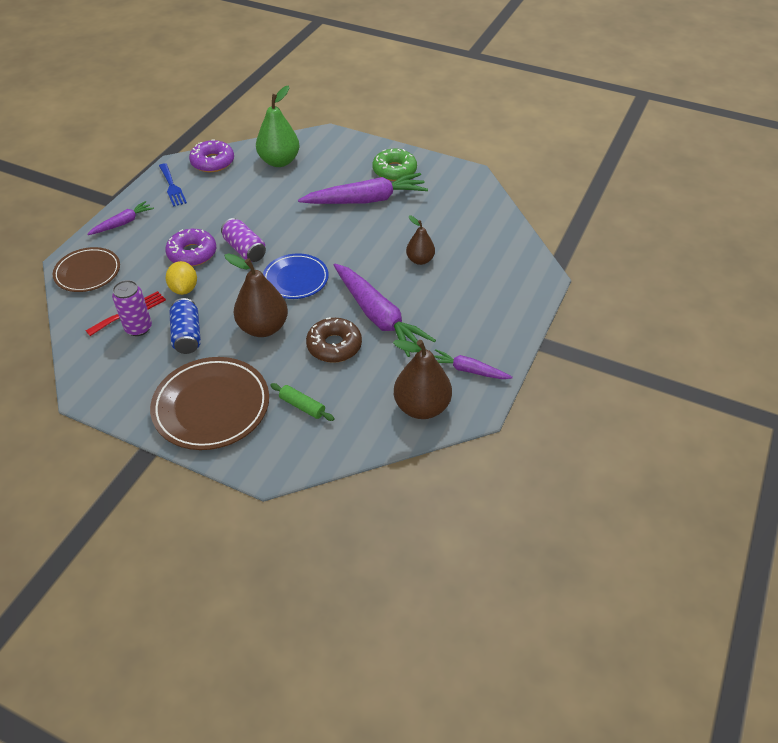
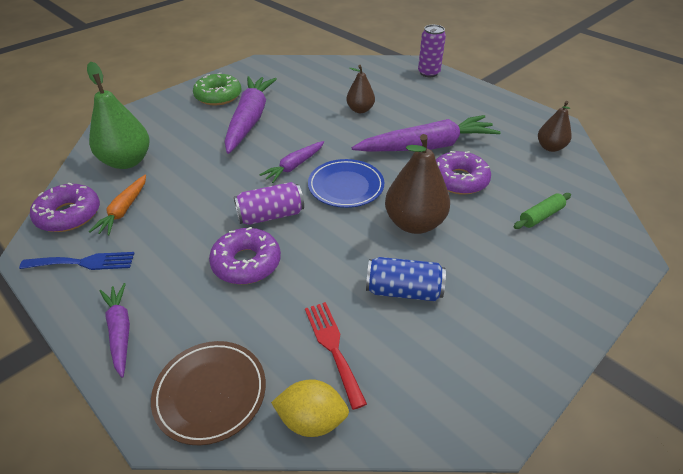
camera: 70 degrees left, 5 degrees down
purple can [112,280,152,336] -> purple can moved to [418,25,446,77]
brown plate [150,357,269,450] -> none
yellow lemon [166,261,197,295] -> yellow lemon moved to [271,379,349,437]
brown donut [306,317,362,363] -> purple donut [436,151,491,195]
brown pear [393,340,452,419] -> brown pear [538,101,572,152], size x0.59
purple carrot [434,349,513,379] -> purple carrot moved to [259,141,324,183]
none -> orange carrot [89,175,146,235]

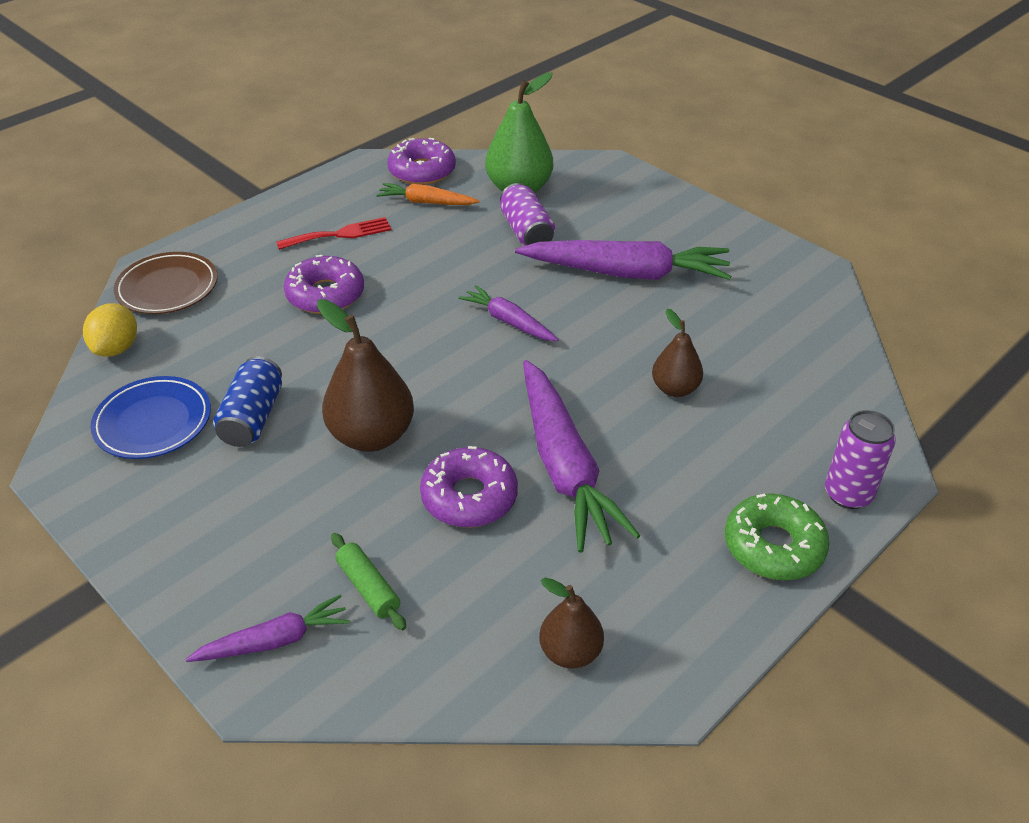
camera: 90 degrees right, 0 degrees up
blue fork [19,252,134,270] -> none
purple carrot [99,283,130,378] -> purple carrot moved to [185,594,350,662]
green donut [193,73,241,105] -> green donut moved to [725,493,830,580]
purple can [234,182,304,225] -> purple can moved to [500,183,555,246]
red fork [305,302,367,410] -> red fork moved to [276,217,392,250]
blue plate [308,159,384,208] -> blue plate moved to [90,376,211,459]

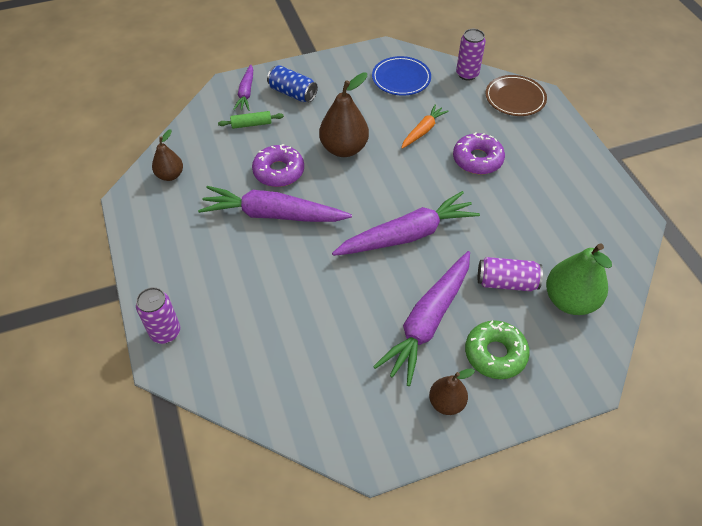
camera: 115 degrees right, 10 degrees up
yellow lemon [83,303,137,357] -> purple can [456,29,486,80]
blue can [213,356,282,447] -> blue can moved to [267,65,318,103]
red fork [276,217,392,250] -> none
orange carrot [376,183,480,205] -> orange carrot moved to [401,104,449,149]
purple donut [387,138,456,185] -> none
purple carrot [458,285,559,341] -> purple carrot [332,191,480,256], size x1.90
brown pear [652,309,703,397] -> brown pear moved to [429,369,475,415]
green donut [725,493,830,580] -> green donut moved to [465,320,530,379]

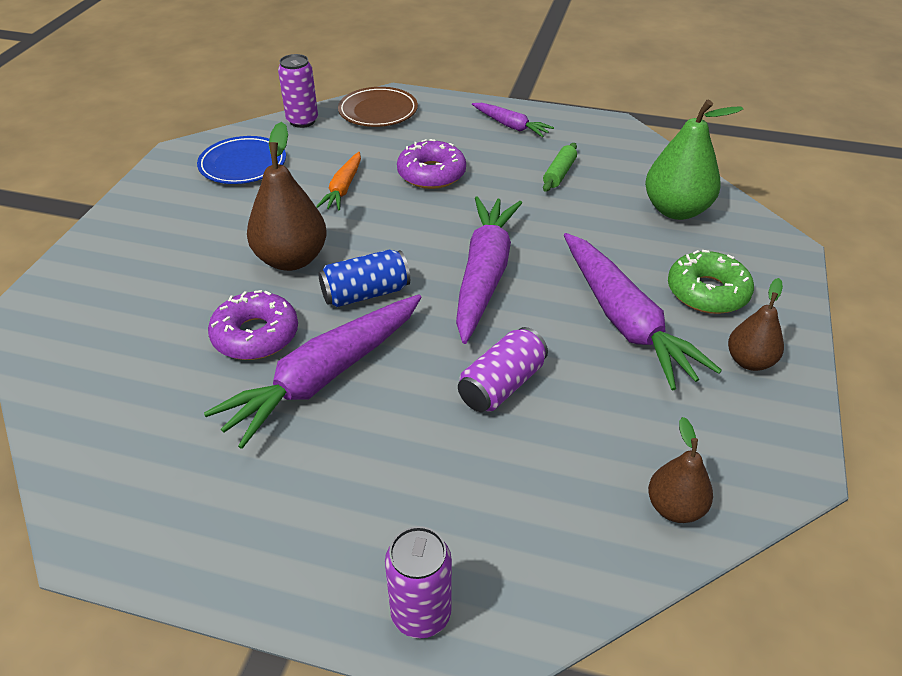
camera: 55 degrees left, 10 degrees down
brown pear [152,129,183,181] -> brown pear moved to [648,417,713,523]
green rolling pin [218,111,284,129] -> green rolling pin moved to [543,143,577,192]
purple carrot [233,65,253,111] -> purple carrot moved to [472,103,554,137]
blue can [267,65,318,103] -> blue can moved to [318,250,410,307]
orange carrot [401,104,449,149] -> orange carrot turned 150 degrees counterclockwise [316,152,361,210]
purple can [478,257,543,291] -> purple can moved to [458,327,548,412]

